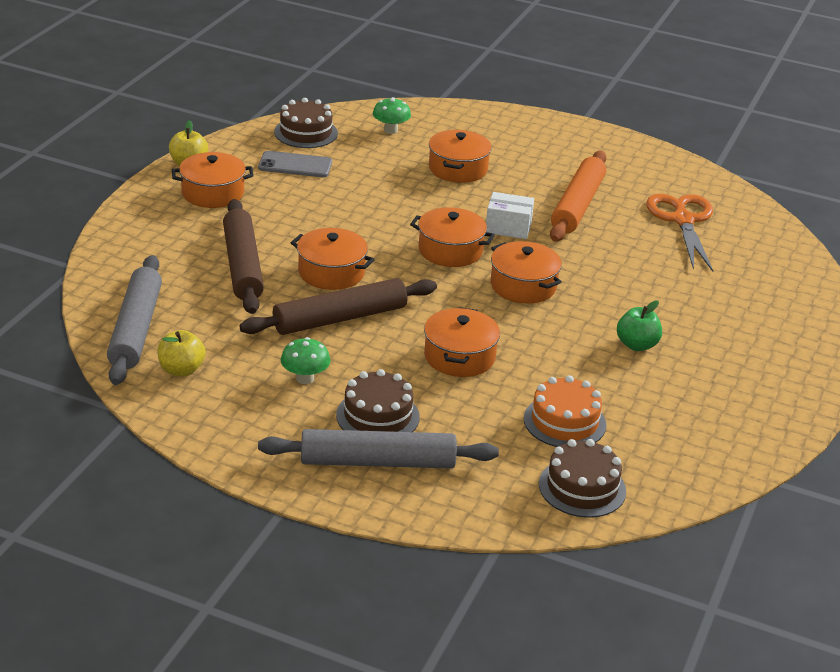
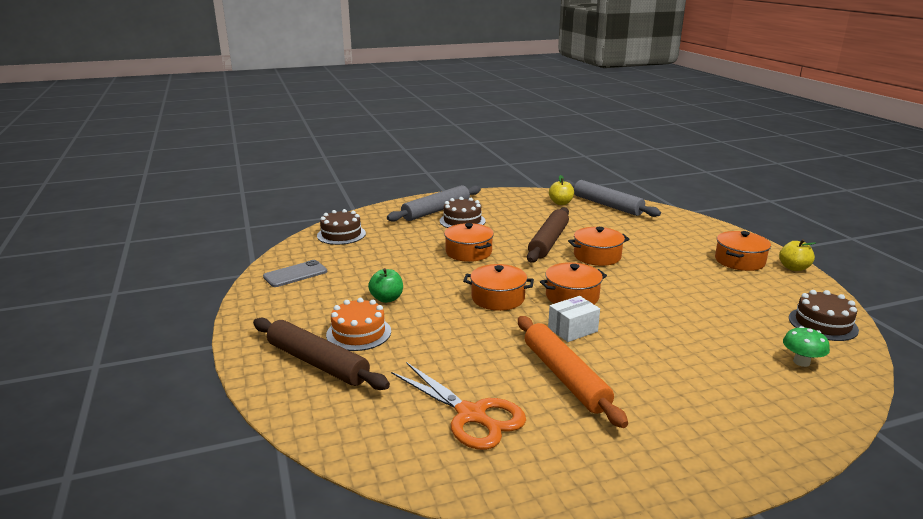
camera: 140 degrees right, 10 degrees down
brown rolling pin [223,199,264,314] -> brown rolling pin moved to [253,318,390,390]
grey phone [258,151,332,177] -> grey phone moved to [263,260,327,287]
green mushroom [281,337,331,384] -> none
orange pot [429,130,492,183] -> none
orange cake [524,375,607,447] -> orange cake moved to [326,298,391,351]

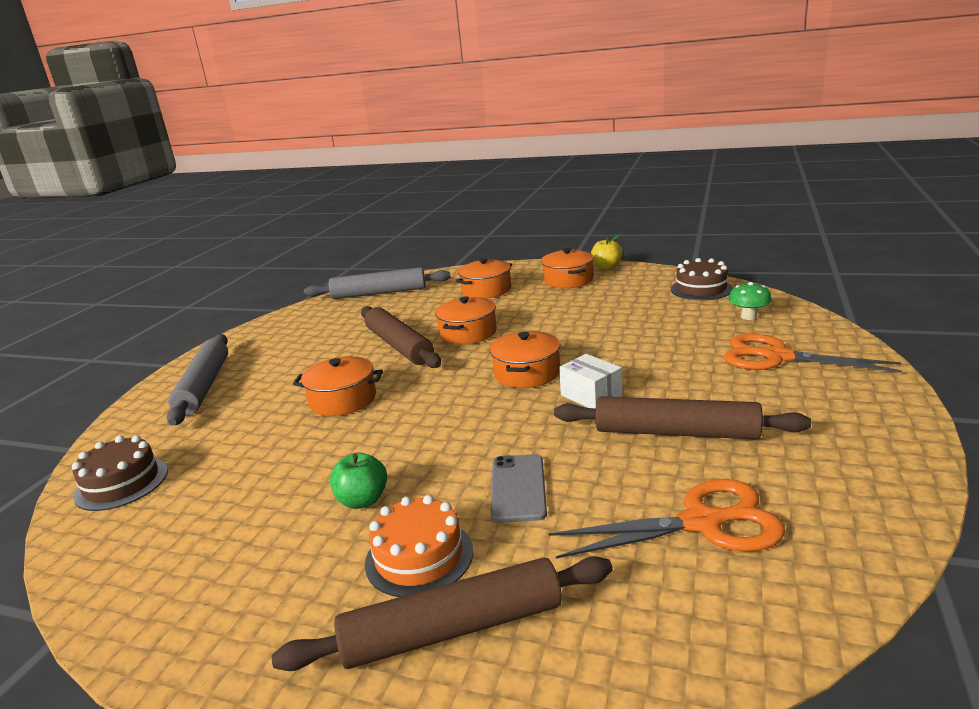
camera: 50 degrees left, 0 degrees up
grey phone [263,260,327,287] -> grey phone moved to [491,454,547,523]
brown cake [440,197,485,228] -> none
orange pot [463,264,534,311] -> orange pot moved to [456,258,512,299]
orange rolling pin [518,316,628,428] -> brown rolling pin [554,396,811,440]
white box [548,296,600,342] -> white box turned 45 degrees counterclockwise [559,354,622,409]
yellow apple [549,175,574,205] -> none
none -> orange scissors [723,334,902,372]

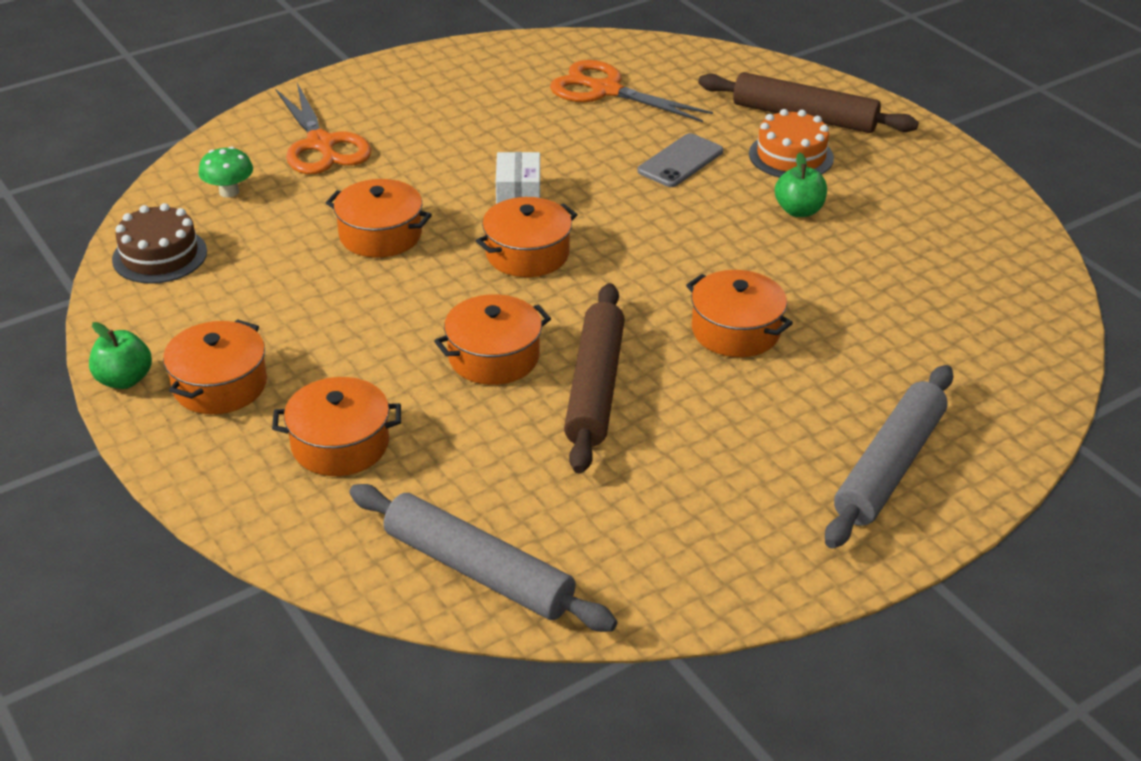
camera: 145 degrees left, 15 degrees up
brown cake [72,435,168,511] -> none
brown rolling pin [554,396,811,440] -> none
yellow apple [591,235,623,269] -> green apple [89,322,152,389]
none -> orange pot [326,179,432,258]

